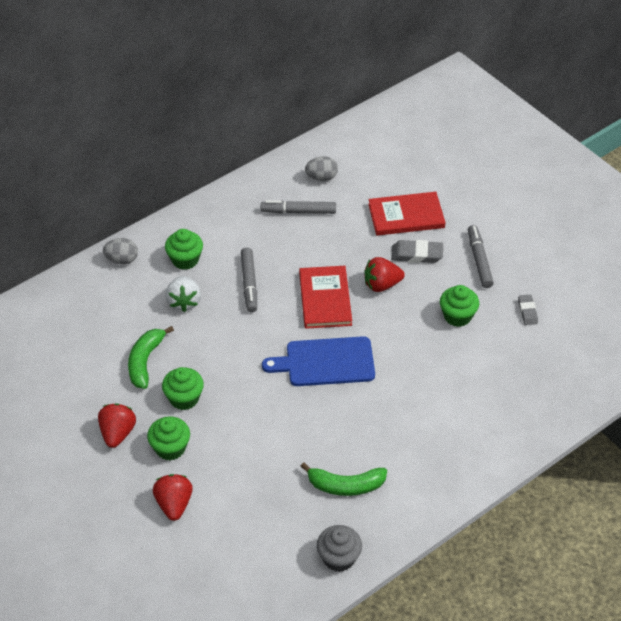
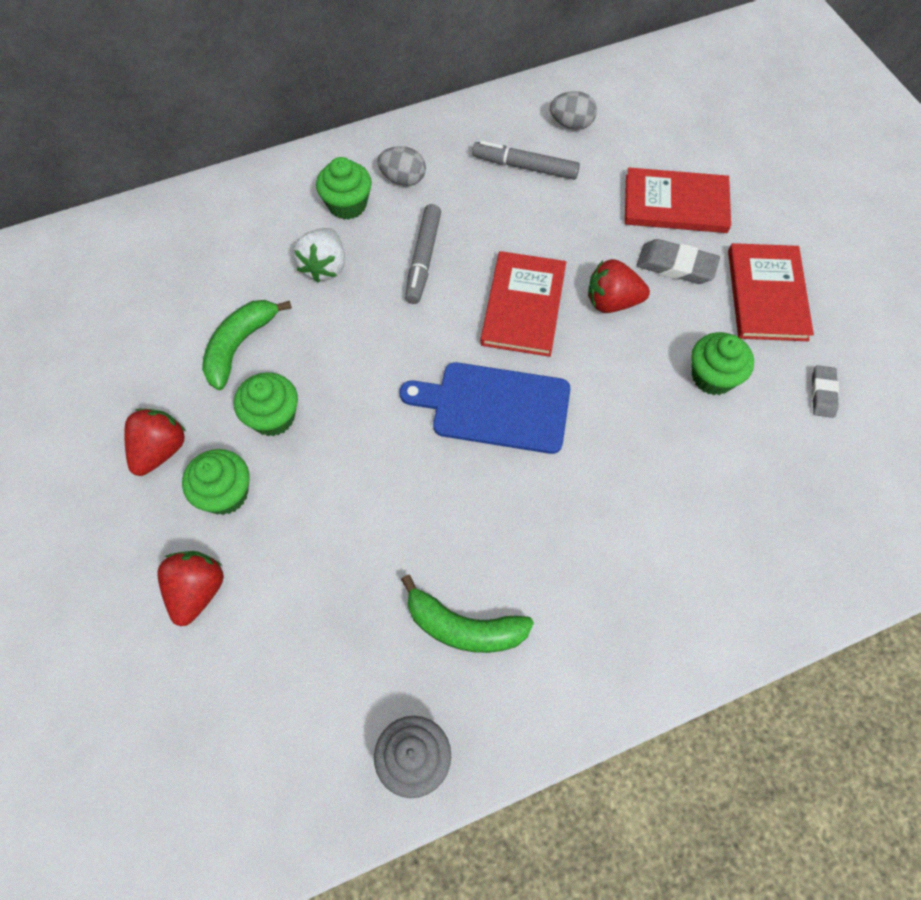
camera: 15 degrees right, 15 degrees up
grey egg [103,238,138,264] -> grey egg moved to [377,146,426,186]
grey marker [468,225,494,288] -> red book [728,243,814,341]

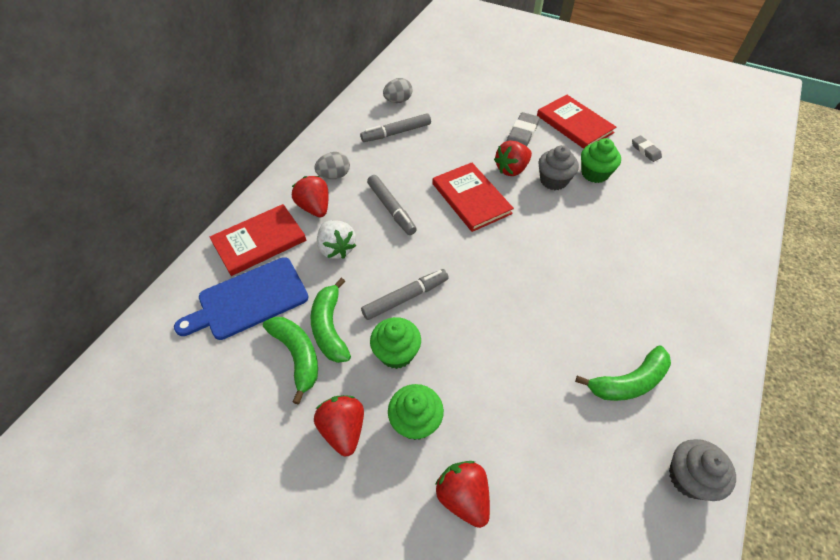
camera: 40 degrees left, 10 degrees down
green cupcake [316,157,372,220] -> red strawberry [292,176,329,217]
blue cutting board [400,362,570,454] -> blue cutting board moved to [174,257,309,340]
red book [625,168,731,233] -> red book moved to [210,204,306,276]
grey eraser [637,239,720,284] -> grey eraser turned 45 degrees counterclockwise [507,112,540,146]
none -> green banana [263,317,318,405]
none -> grey marker [361,269,449,320]
none -> grey cupcake [538,145,579,190]

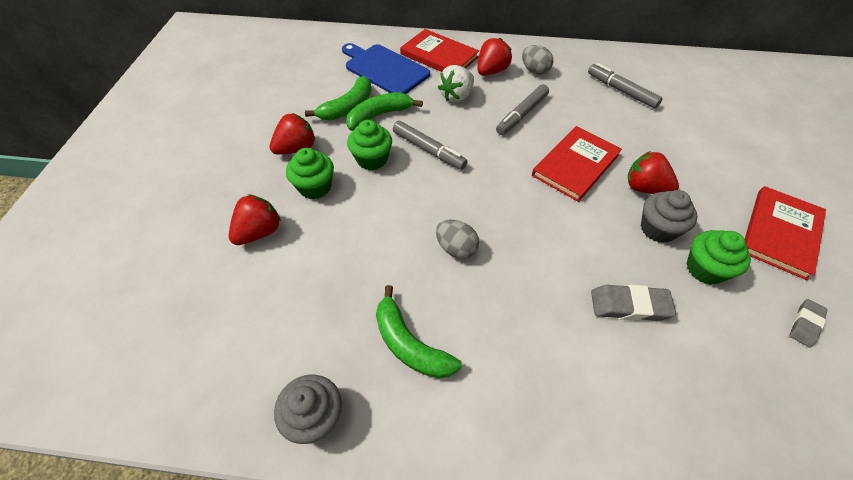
camera: 70 degrees right, 0 degrees up
grey egg [383,78,413,103] -> grey egg moved to [436,220,479,259]
grey eraser [507,112,540,146] -> grey eraser moved to [591,285,676,321]

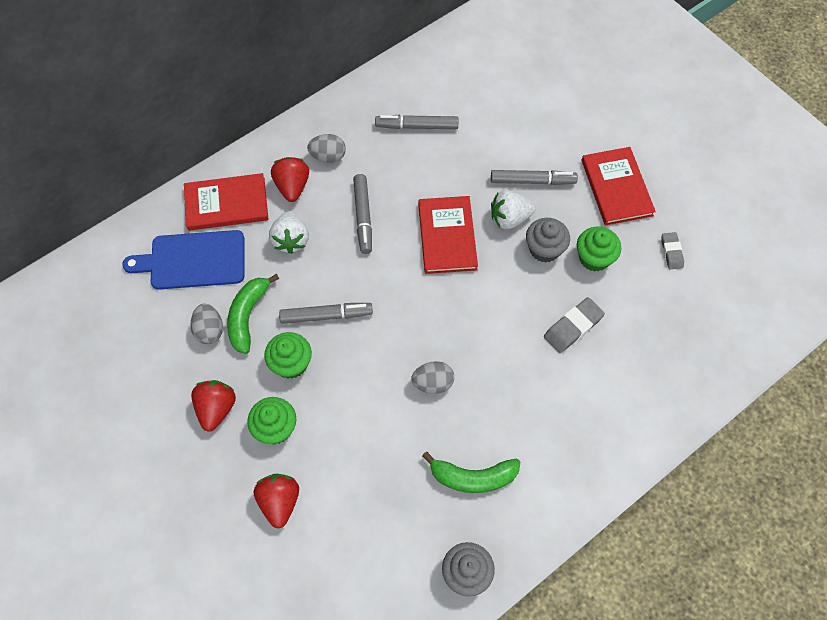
camera: 45 degrees left, 10 degrees up
green banana [305,76,371,120] -> grey egg [191,303,223,344]
red strawberry [628,151,679,194] -> white strawberry [491,190,536,229]
none -> grey marker [491,170,578,185]

